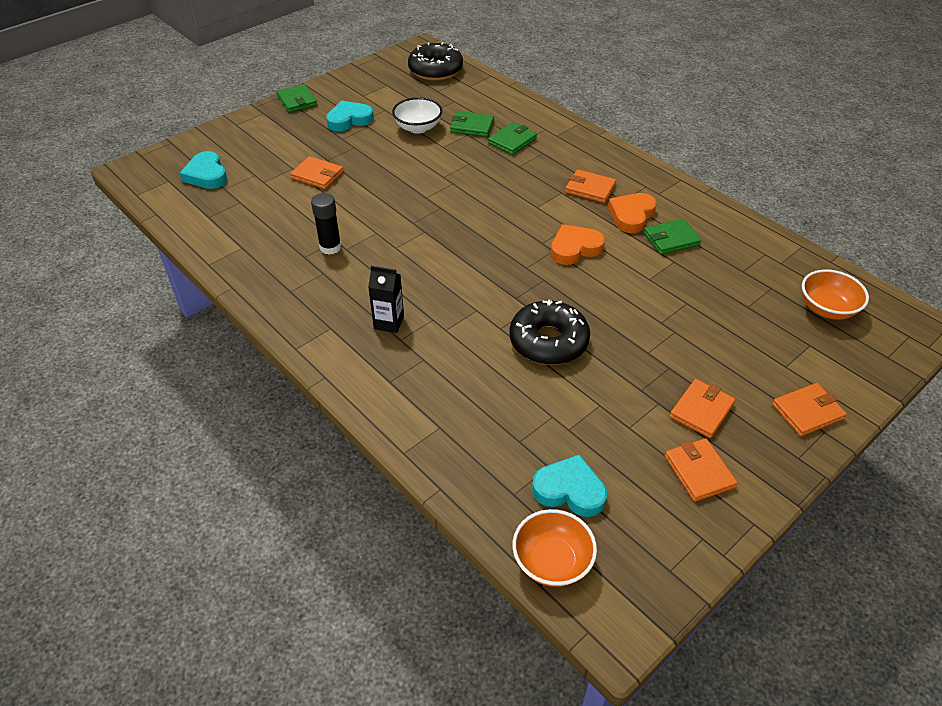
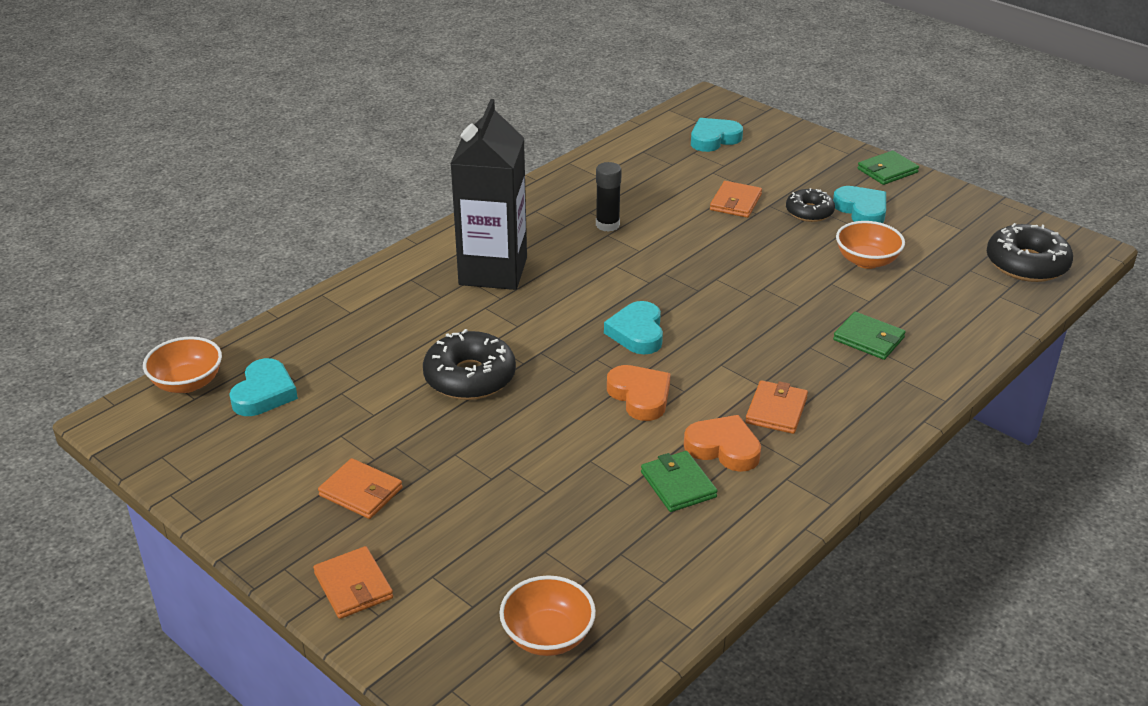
camera: 85 degrees right, 10 degrees down
black carton [368,266,404,333] -> black carton [450,99,527,290], size x2.26
white bowl [392,97,442,134] -> orange bowl [836,221,905,269]
green wallet [450,111,494,137] -> none
orange wallet [665,438,738,502] -> none
none -> turquoise heart [604,301,663,355]
none -> black donut [786,188,835,222]

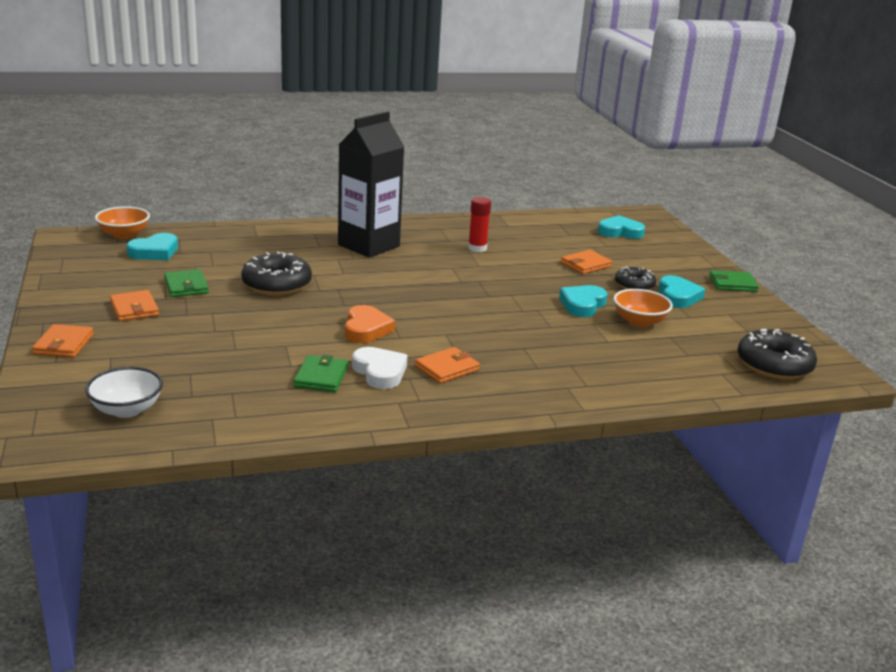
camera: 30 degrees right, 10 degrees down
orange bowl [499,576,596,656] -> white bowl [85,367,163,418]
black glue stick [596,162,622,232] -> red glue stick [468,197,491,252]
turquoise heart [604,301,663,355] -> turquoise heart moved to [559,285,608,317]
orange heart [684,415,761,472] -> white heart [352,347,408,389]
green wallet [833,312,906,360] -> green wallet moved to [164,269,209,297]

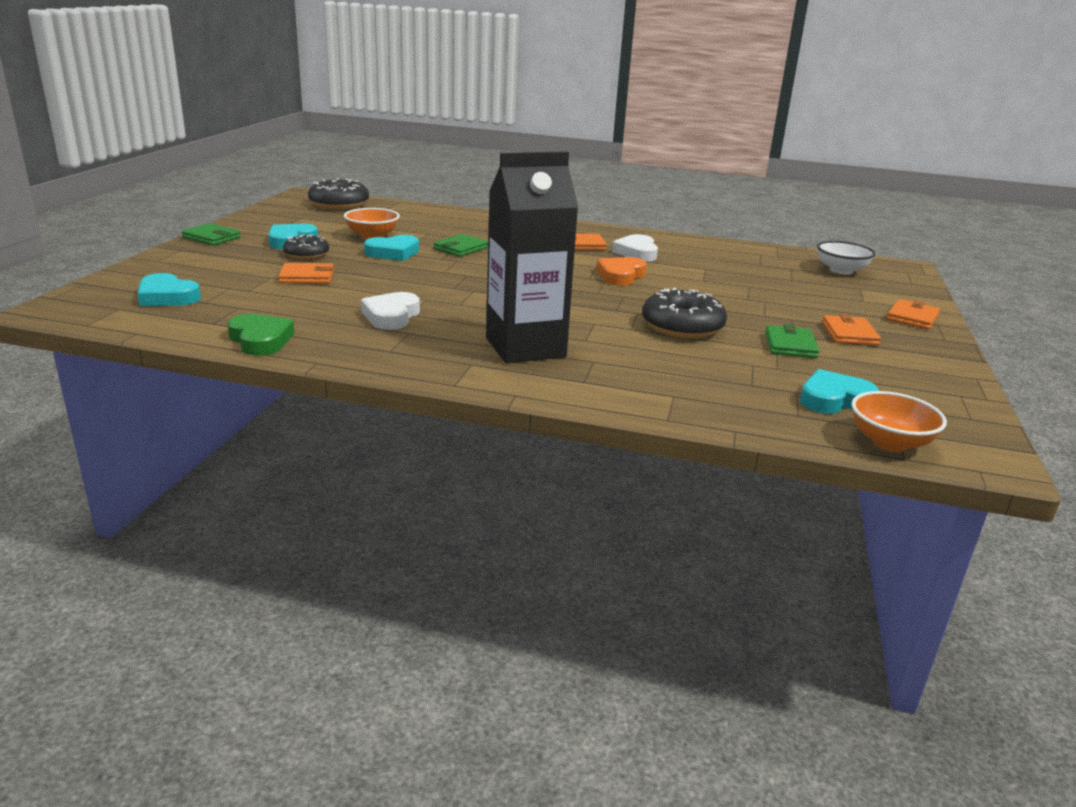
camera: 150 degrees left, 0 degrees up
green wallet [294,355,348,392] -> green wallet moved to [434,234,488,257]
red glue stick [468,197,491,252] -> white heart [361,292,420,330]
none -> green heart [227,314,295,356]

